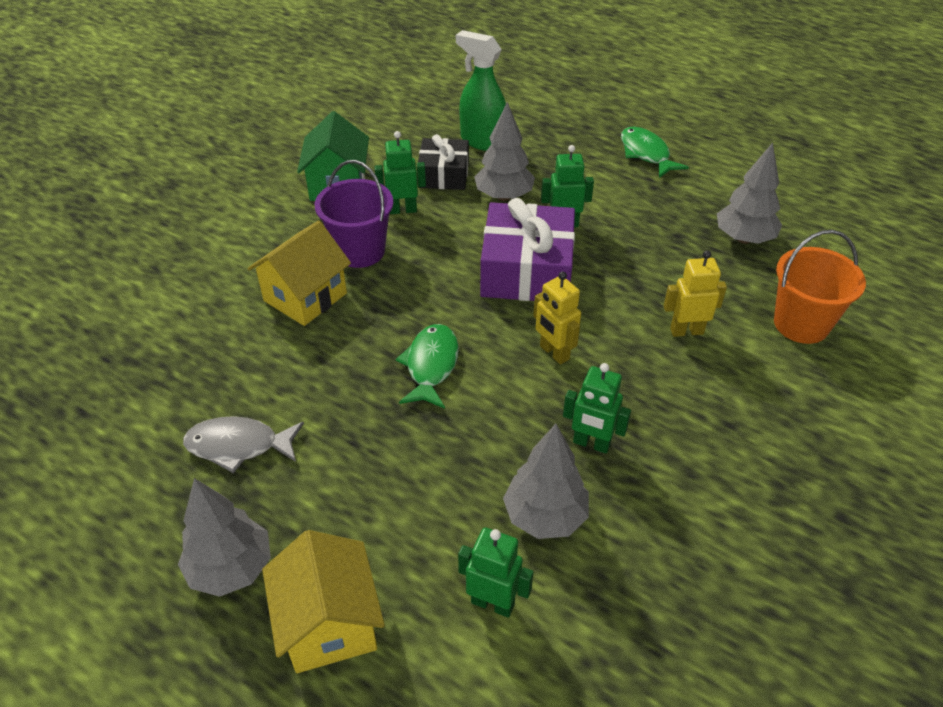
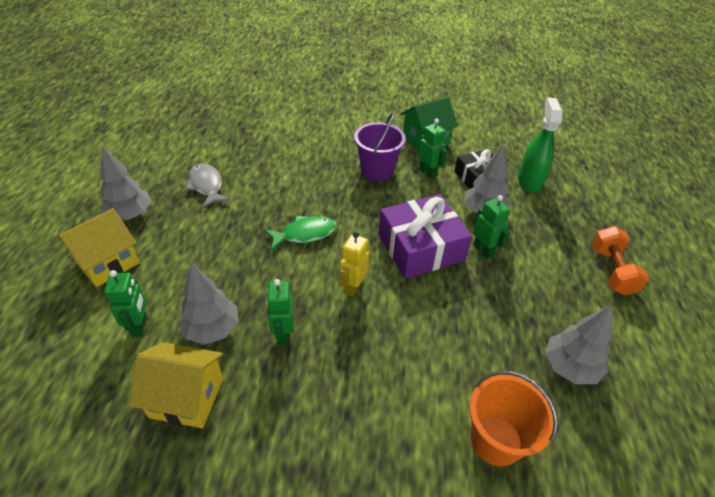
camera: 60 degrees right, 0 degrees up
yellow house [247,221,351,326] -> yellow house moved to [129,342,223,428]
green fish [621,127,689,178] -> orange dumbbell [592,226,650,295]
yellow robot [664,250,727,337] -> none

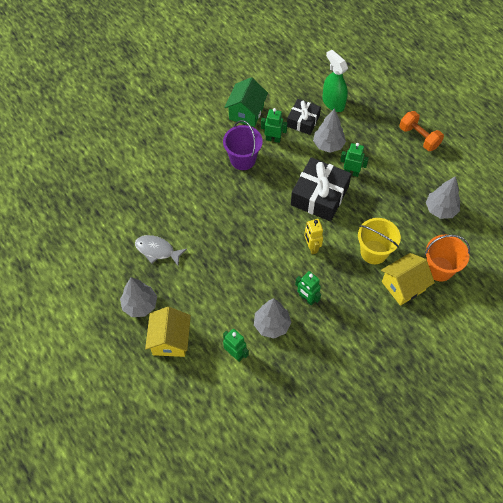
camera: 40 degrees left, 15 degrees up
yellow house [129,342,223,428] -> yellow house moved to [381,253,435,306]
green fish [264,216,337,251] -> none
purple gift [378,194,472,279] -> black gift [291,157,351,222]
none -> yellow bucket [358,218,401,264]

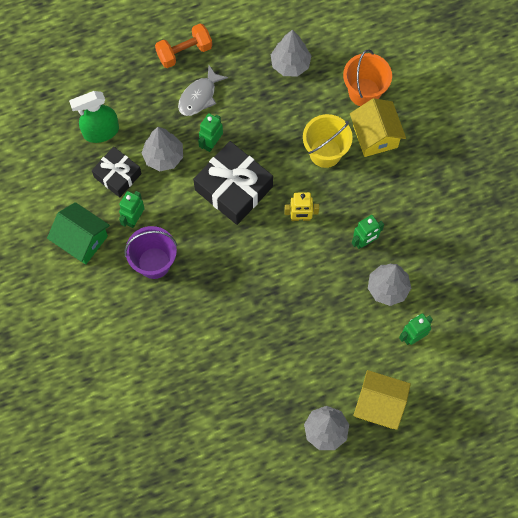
camera: 75 degrees left, 10 degrees up
grey fish [135,235,187,266] -> grey fish moved to [178,65,228,116]

